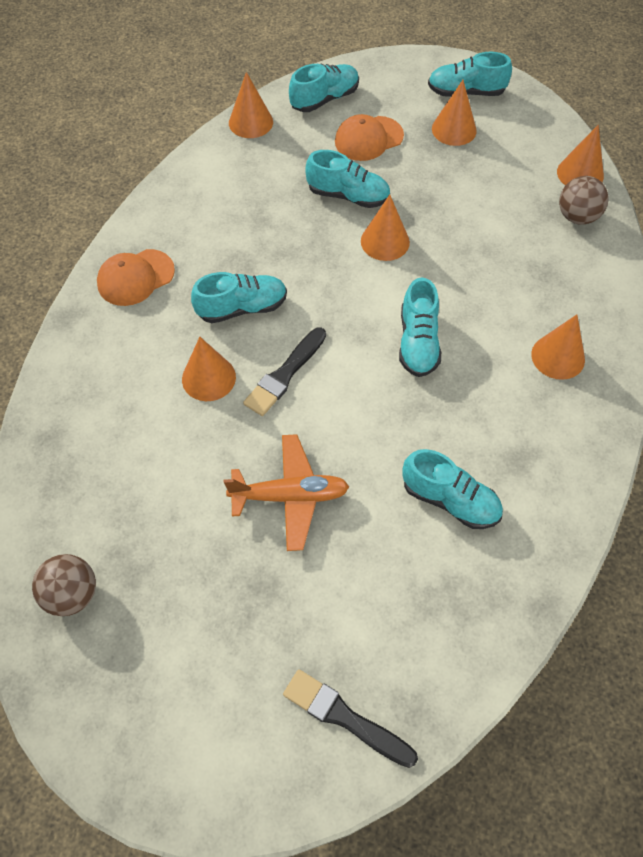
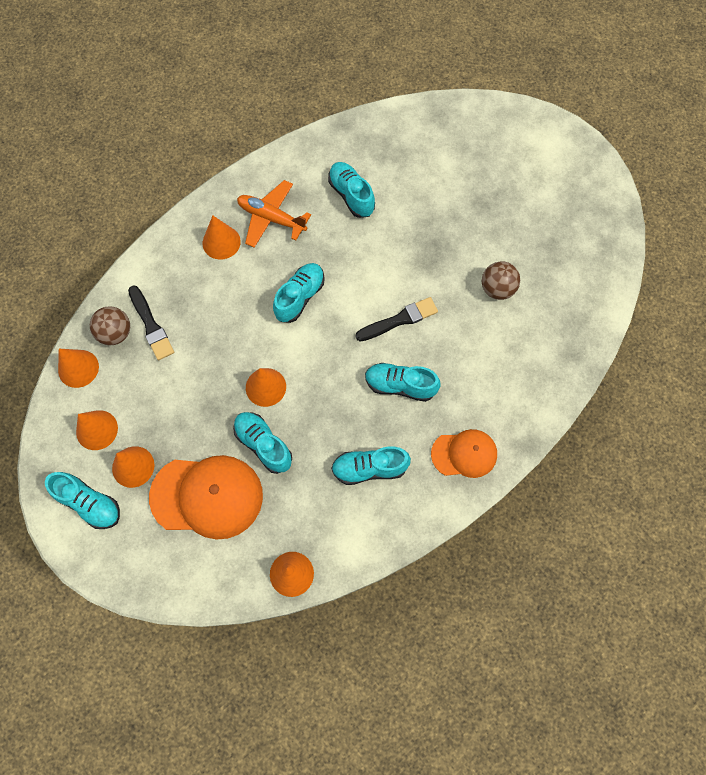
camera: 150 degrees left, 10 degrees up
brown ball [32,554,96,616] -> brown ball moved to [482,261,520,300]
orange cone [182,337,236,401] -> orange cone moved to [76,410,118,450]
orange plane [224,434,349,551] -> orange plane moved to [237,180,311,248]
black brush [283,670,418,768] -> black brush moved to [128,285,174,360]
turquoise shoe [289,64,359,112] -> turquoise shoe moved to [331,446,411,485]
orange cap [335,114,404,161] -> orange cap [149,455,263,539], size x1.67

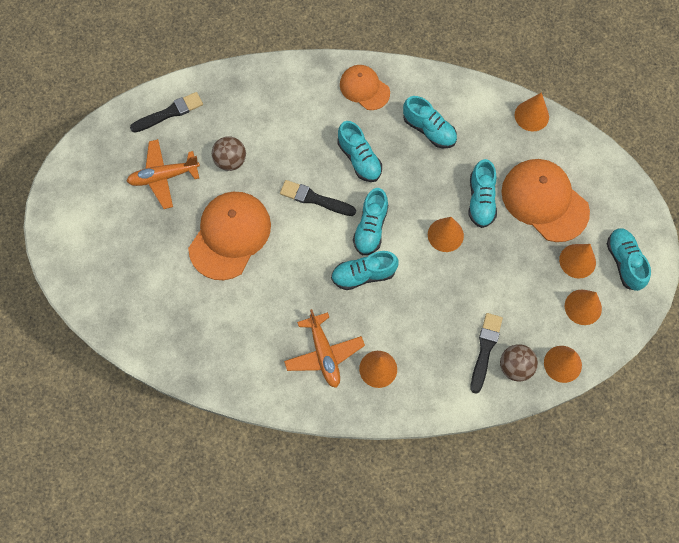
camera: 135 degrees left, 0 degrees up
turquoise shoe [328,162,375,218] -> turquoise shoe moved to [353,188,388,255]
none -> orange plane [127,139,200,209]
none -> black brush [130,92,203,133]
none -> orange cap [188,192,271,280]

